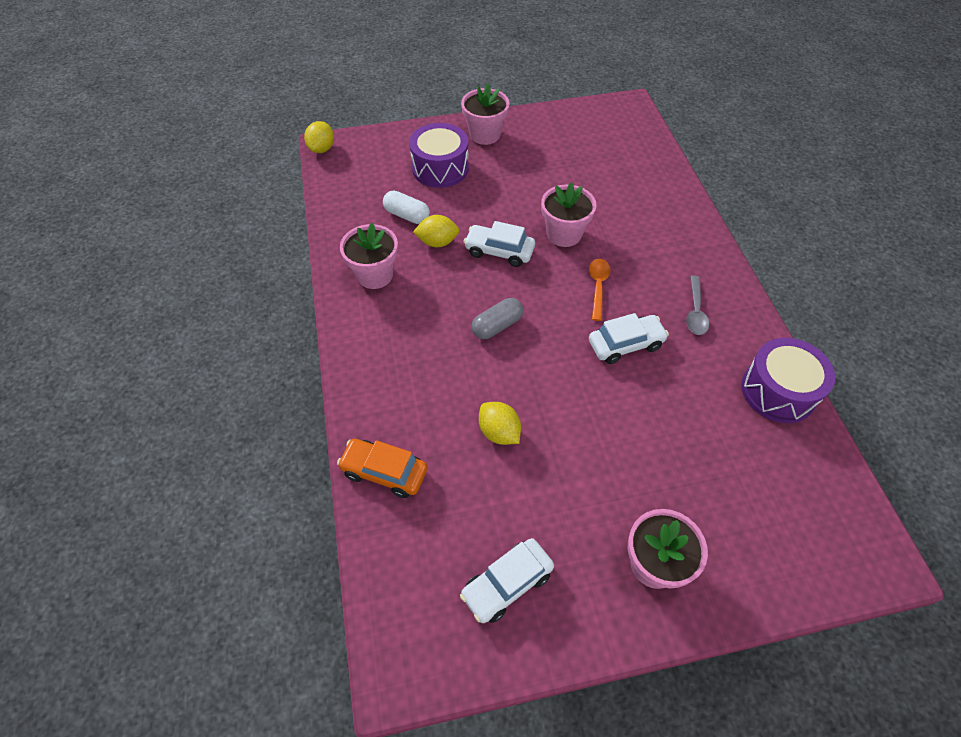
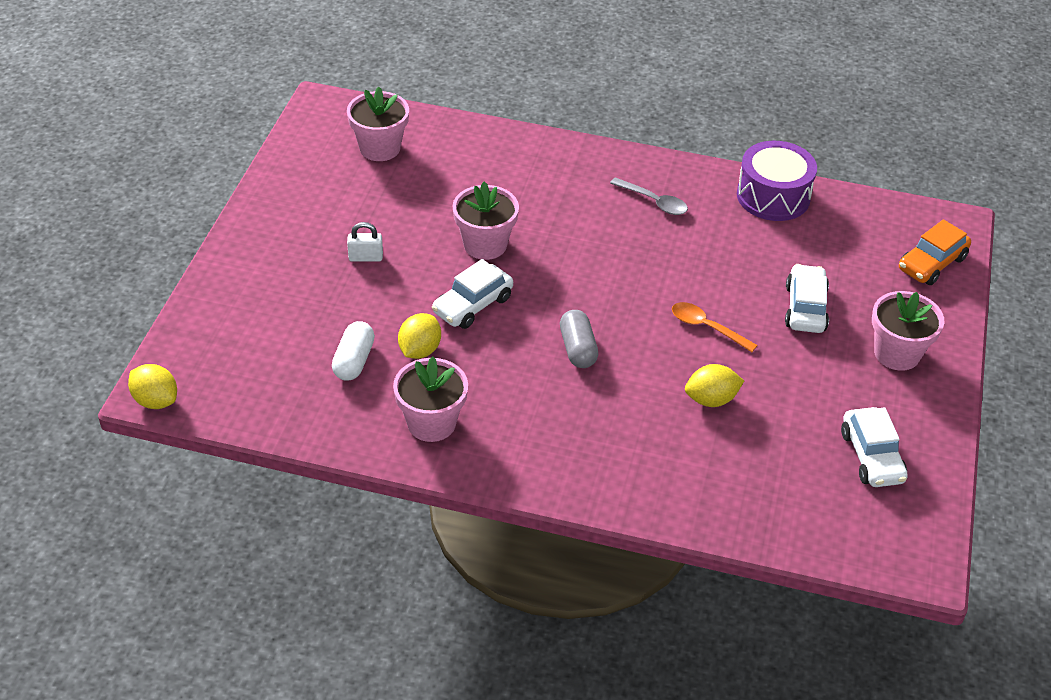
camera: 65 degrees left, 10 degrees down
orange car [337,439,428,498] -> orange car moved to [899,219,971,285]
white capsule [383,191,430,224] -> white capsule turned 45 degrees counterclockwise [332,321,375,381]
purple drum [409,123,469,188] -> none
pink flower pot [461,83,509,145] -> pink flower pot moved to [347,87,409,161]
orange spoon [589,259,611,321] -> orange spoon moved to [672,302,757,352]
white car [589,313,669,364] -> white car moved to [785,264,829,333]
none -> white padlock [347,222,383,261]

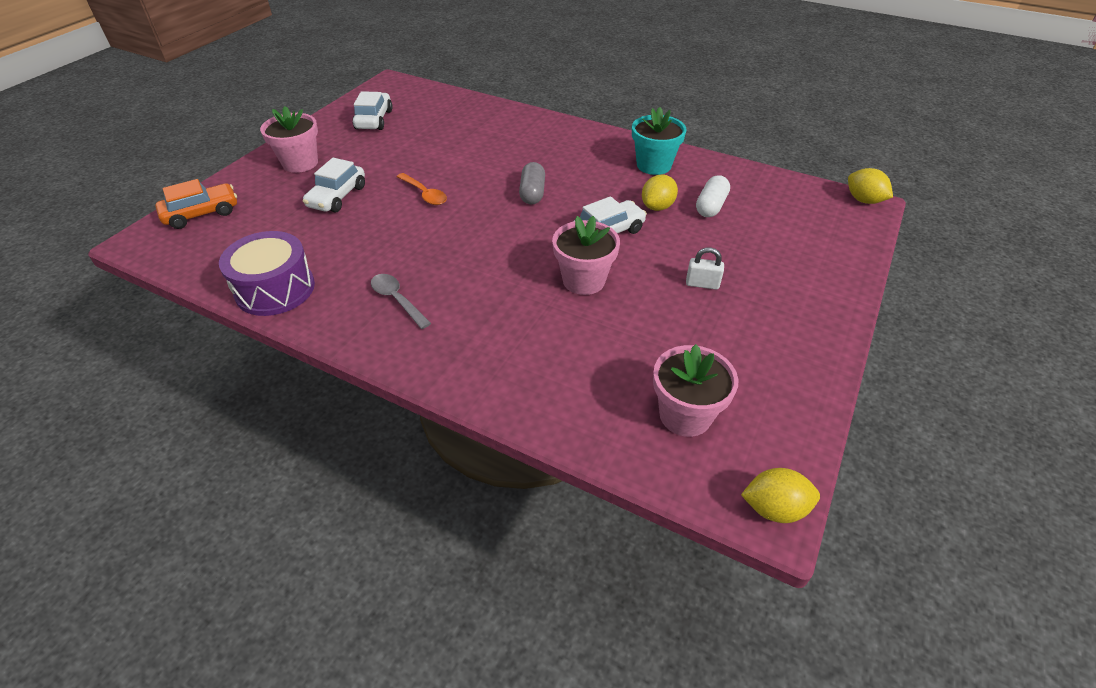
camera: 165 degrees left, 0 degrees up
pink flower pot [393,356,468,442] -> turquoise flower pot [632,107,687,175]
yellow lemon [685,364,744,407] -> yellow lemon moved to [741,468,820,523]

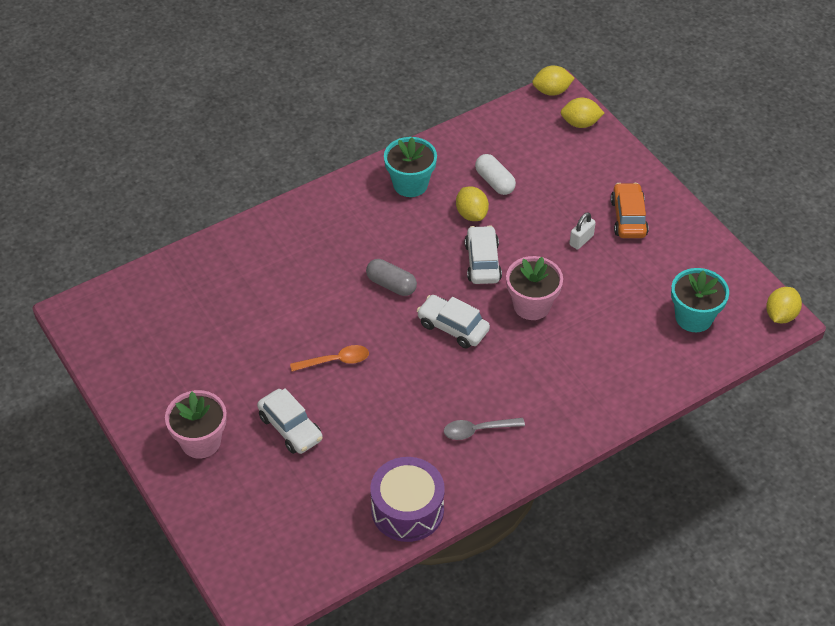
camera: 60 degrees left, 5 degrees up
orange car [155,179,237,229] -> orange car moved to [611,183,649,238]
white car [353,91,393,130] -> white car moved to [417,295,490,348]
pink flower pot [653,344,738,437] -> turquoise flower pot [671,268,729,332]
none -> yellow lemon [560,98,604,128]

